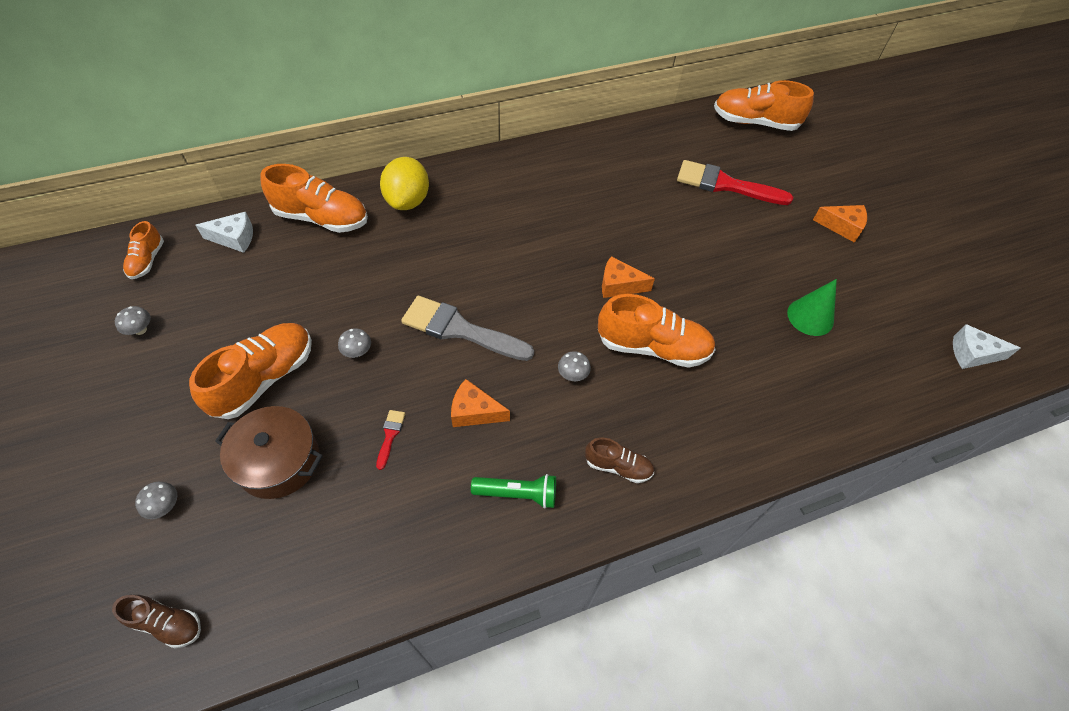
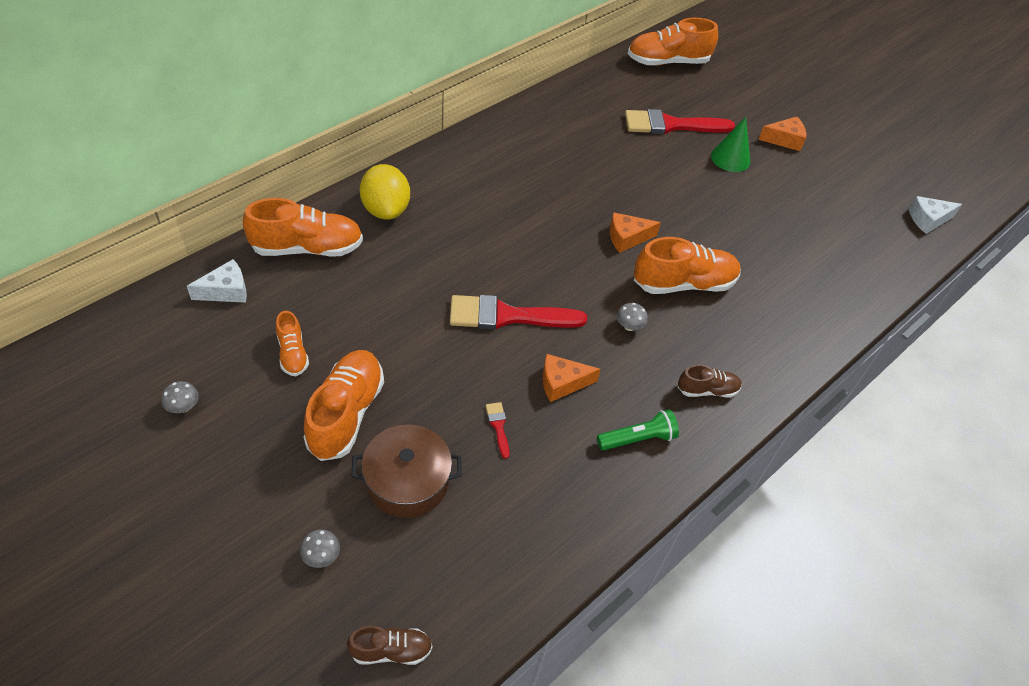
camera: 25 degrees left, 5 degrees down
orange shoe [123,221,164,279] -> orange shoe moved to [276,311,309,376]
grey mushroom [338,328,371,358] -> none
grey brush [401,296,534,361] -> red brush [450,295,587,330]
green cone [787,279,837,336] -> green cone moved to [711,117,750,172]

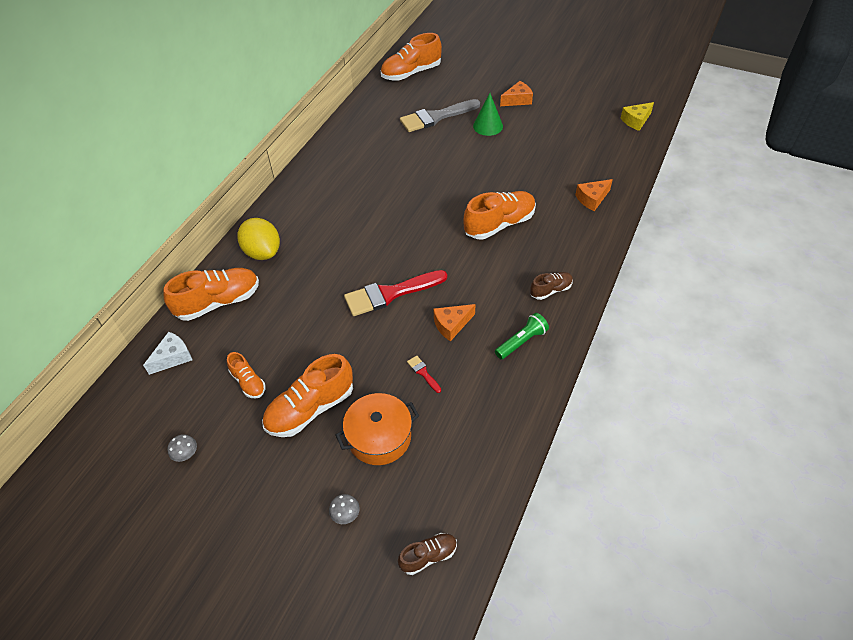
camera: 15 degrees left, 0 degrees up
orange shoe [304,350,384,461] -> orange shoe turned 120 degrees counterclockwise [262,354,353,437]
brown pot [351,424,462,518] -> orange pot [336,393,419,465]
orange cheese [610,212,661,253] -> orange cheese moved to [575,179,613,211]
grey mushroom [617,303,648,331] -> none
red brush [625,109,735,134] -> grey brush [400,99,480,132]
white cheese [909,196,962,234] -> yellow cheese [621,102,654,131]

